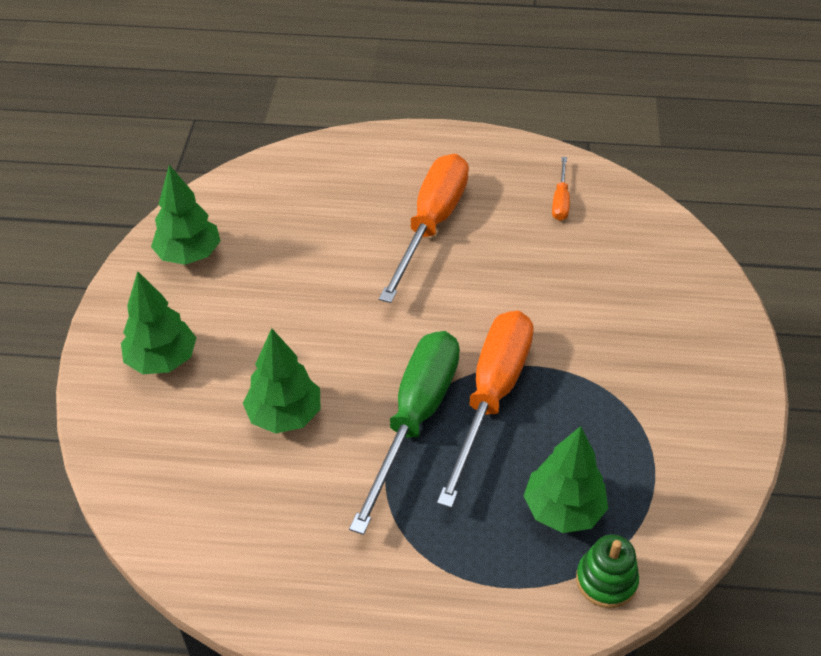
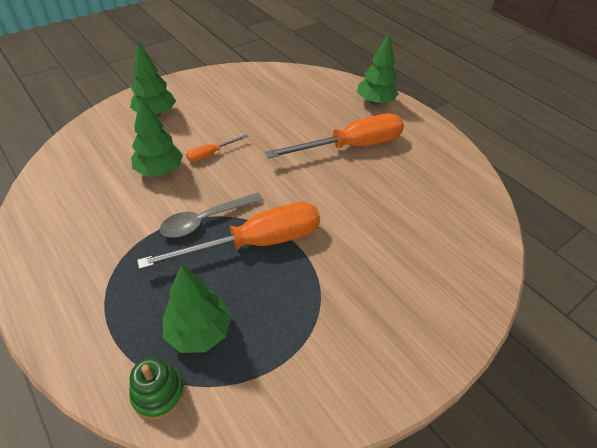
camera: 45 degrees right, 0 degrees up
green tree [151,165,221,265] -> green tree moved to [357,34,399,105]
green screwdriver [349,331,460,535] -> grey spoon [160,192,263,238]
orange screwdriver [552,157,570,221] -> orange screwdriver moved to [186,134,249,162]

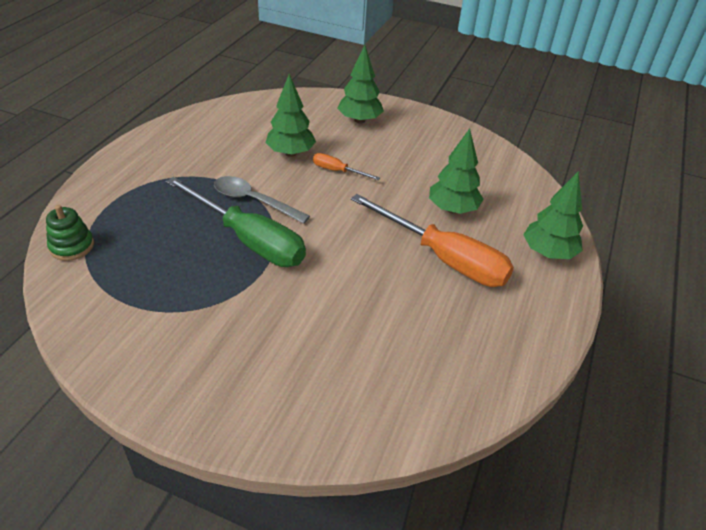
camera: 60 degrees right, 5 degrees down
orange screwdriver [137,202,320,269] -> green screwdriver [166,177,306,267]
green tree [163,265,231,353] -> green tree moved to [429,129,484,214]

